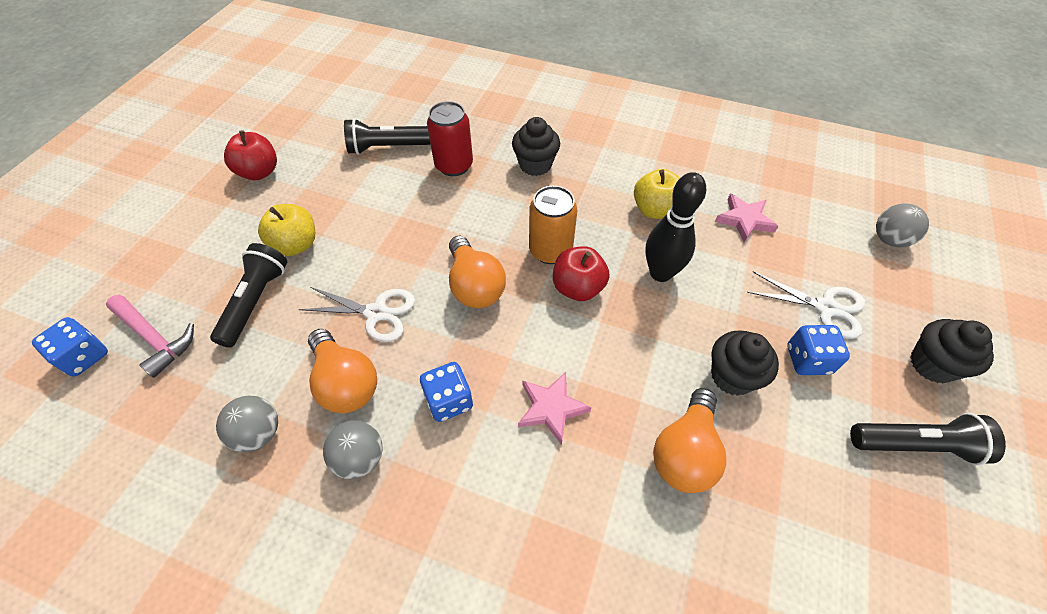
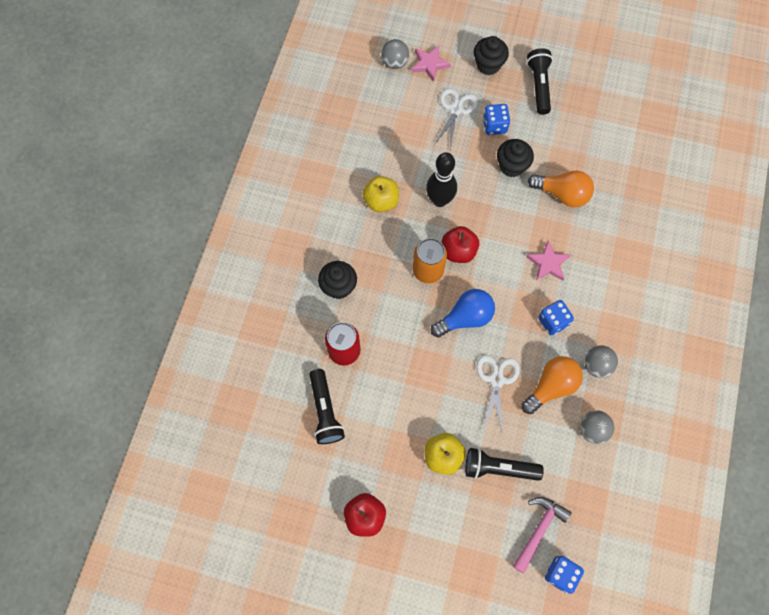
camera: 95 degrees left, 15 degrees up
orange light bulb [449,236,506,308] -> blue light bulb [431,289,495,337]
pink star [715,193,778,242] -> pink star moved to [411,46,451,82]

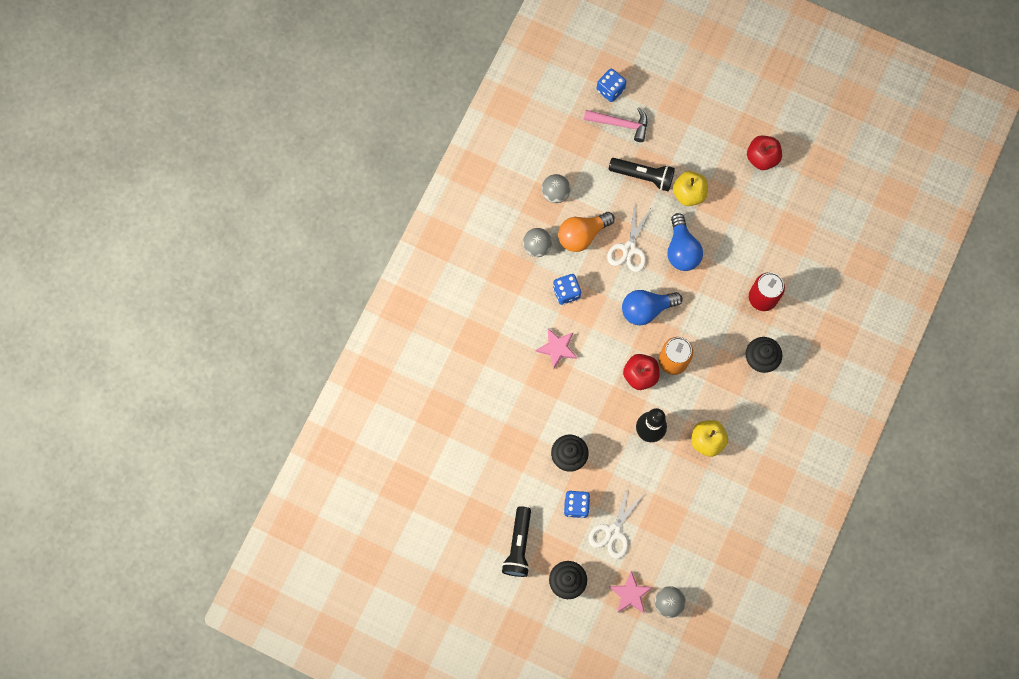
camera: 170 degrees left, 5 degrees up
black flashlight [309,369,345,444] -> none
pink hammer [513,497,572,574] -> pink hammer turned 120 degrees counterclockwise [584,107,647,142]
orange light bulb [528,171,594,207] -> none
none -> blue light bulb [667,213,703,271]

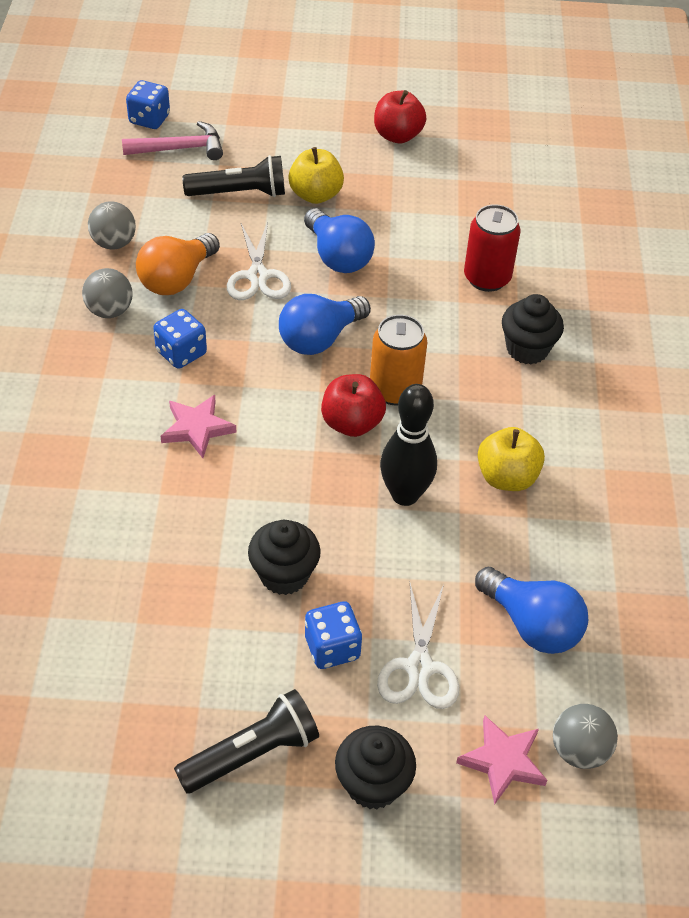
camera: 25 degrees left, 25 degrees down
black flashlight [502,506,531,577] -> black flashlight turned 105 degrees counterclockwise [174,689,319,793]
none -> blue light bulb [475,567,588,654]

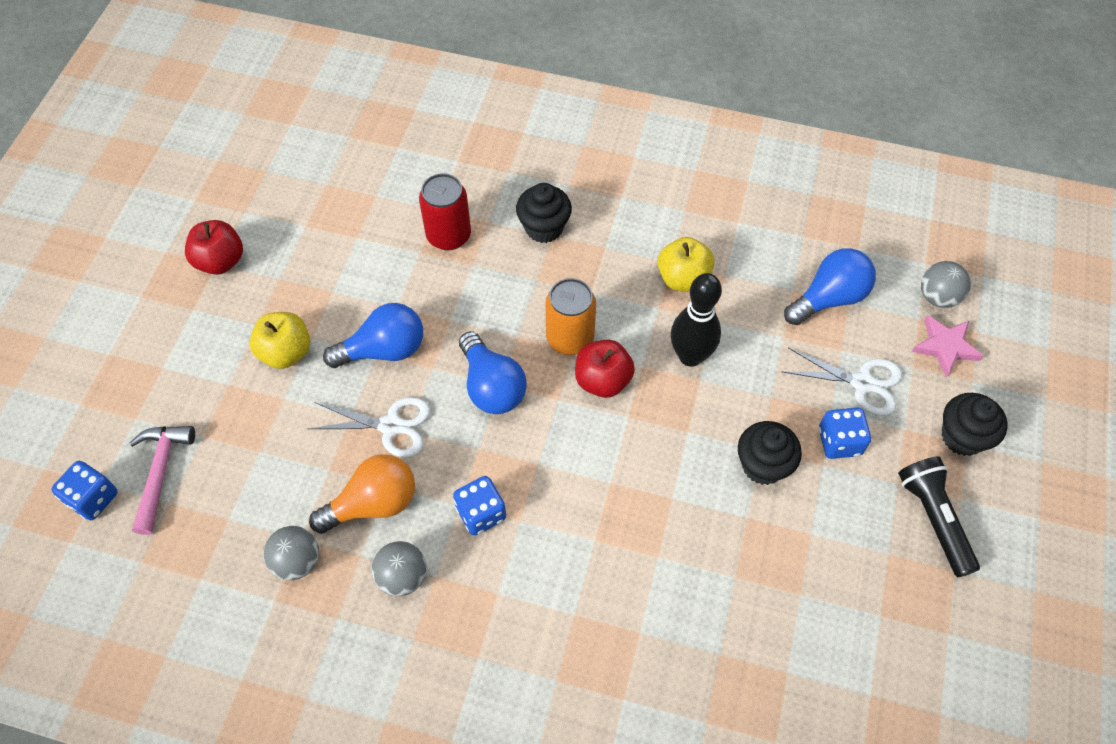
camera: 75 degrees left, 10 degrees up
orange light bulb [136,233,220,295] -> orange light bulb turned 75 degrees counterclockwise [309,454,415,534]
pink star [160,395,237,458] -> none
black flashlight [182,155,285,197] -> none

